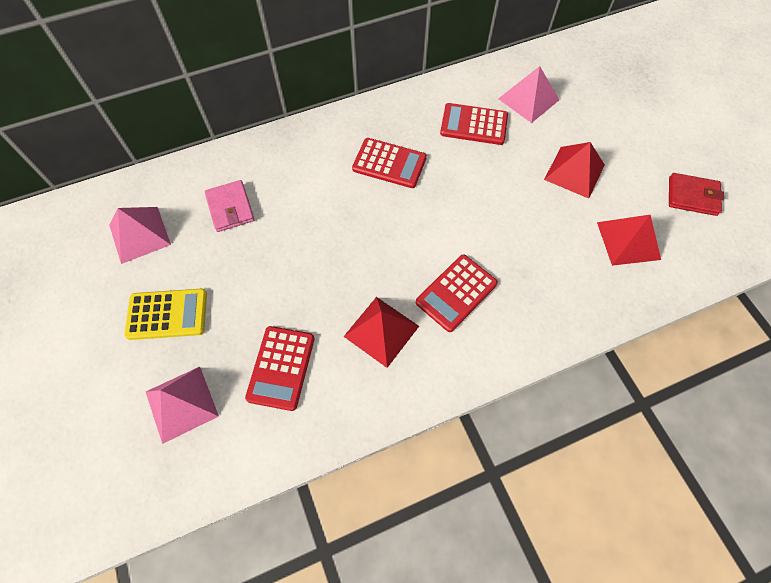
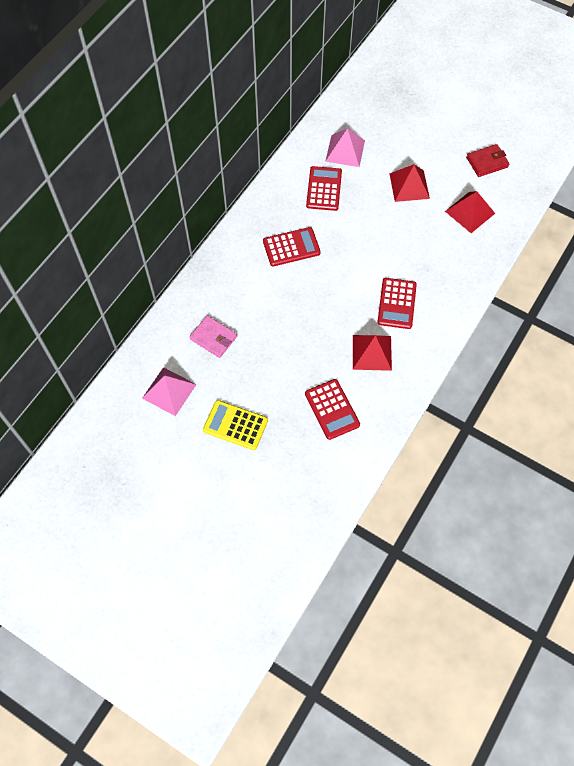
camera: 35 degrees left, 0 degrees up
yellow calculator [124,289,207,340] -> yellow calculator turned 120 degrees counterclockwise [203,400,268,450]
pink pyramid [146,367,219,444] -> none
red calculator [440,103,508,145] -> red calculator turned 120 degrees clockwise [306,166,342,211]

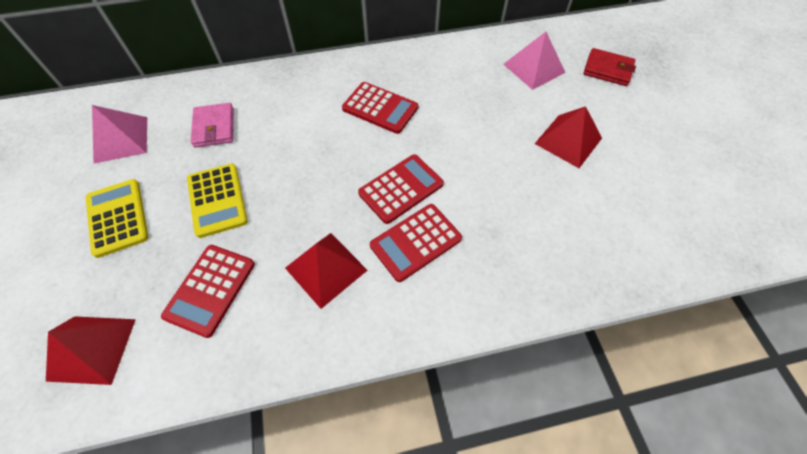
camera: 45 degrees right, 5 degrees down
red calculator [306,166,342,211] -> red calculator moved to [358,154,444,224]
red pyramid [445,191,495,233] -> red pyramid moved to [46,316,136,385]
red wallet [466,144,509,177] -> red wallet moved to [583,48,636,86]
none -> yellow calculator [187,163,248,238]

